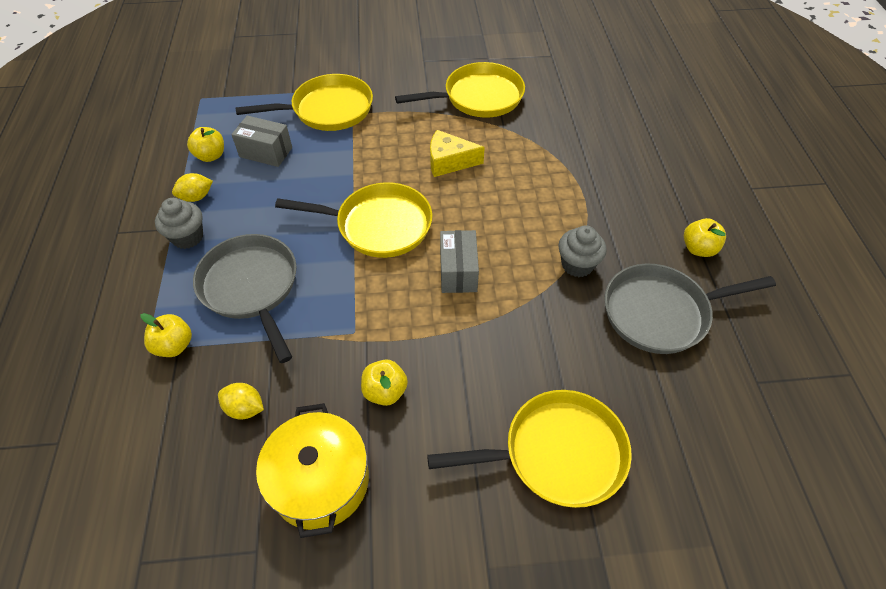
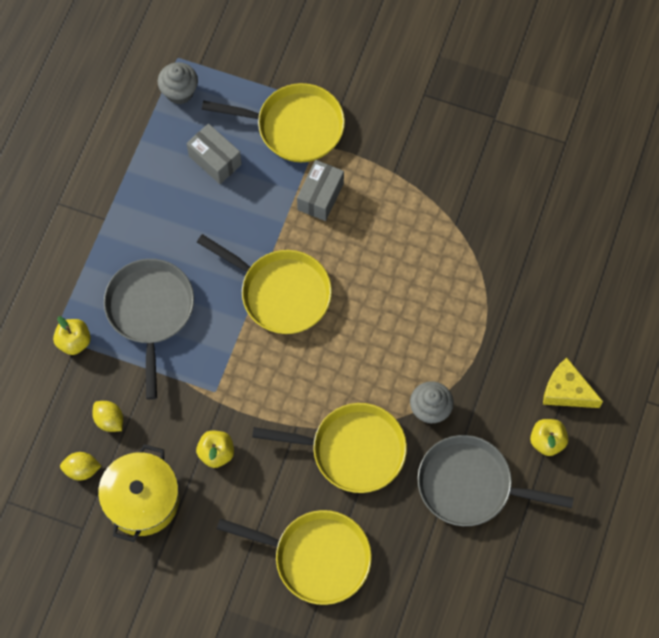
camera: 25 degrees right, 15 degrees up
grey cupcake [155,198,203,249] -> grey cupcake moved to [158,62,198,104]
yellow lemon [172,173,213,202] -> yellow lemon moved to [60,452,101,481]
yellow apple [187,127,224,162] -> none
yellow pan [395,62,525,118] -> yellow pan moved to [252,403,407,493]
yellow cheese [430,130,485,177] -> yellow cheese moved to [543,358,603,408]
grey box [440,230,479,293] -> grey box moved to [297,160,344,221]

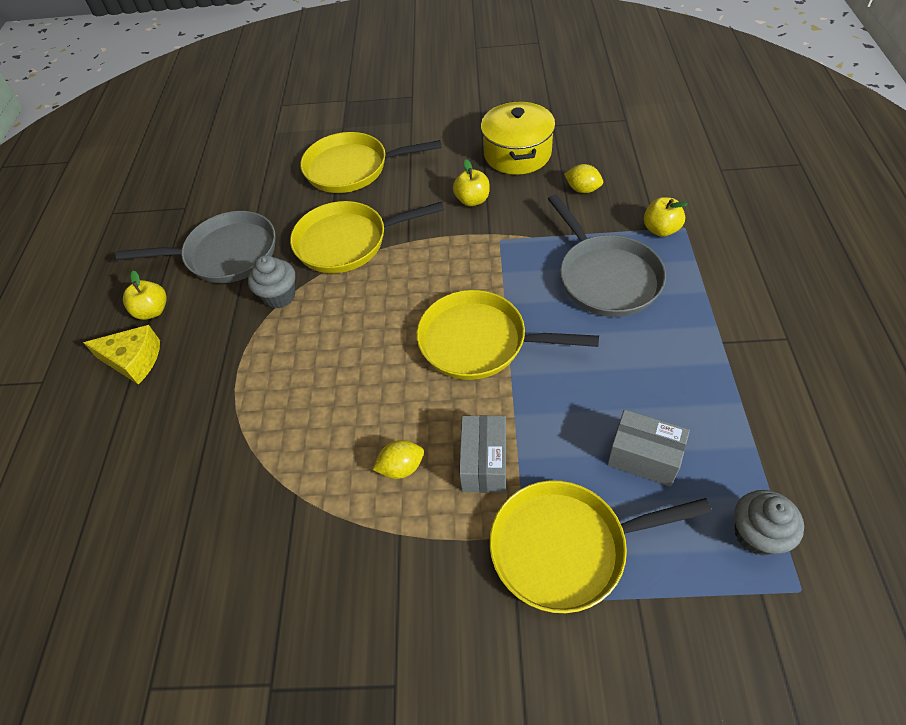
camera: 165 degrees right, 15 degrees down
yellow lemon [60,452,101,481] -> yellow lemon moved to [373,440,424,479]

